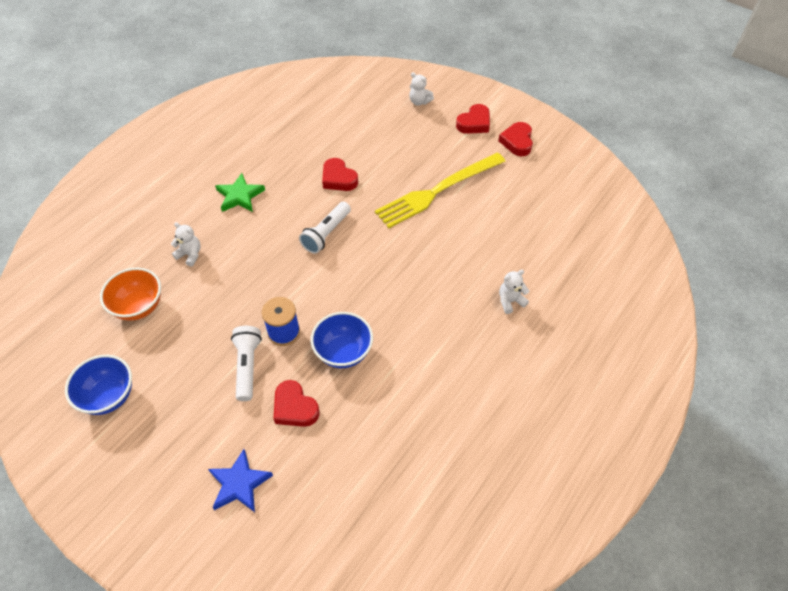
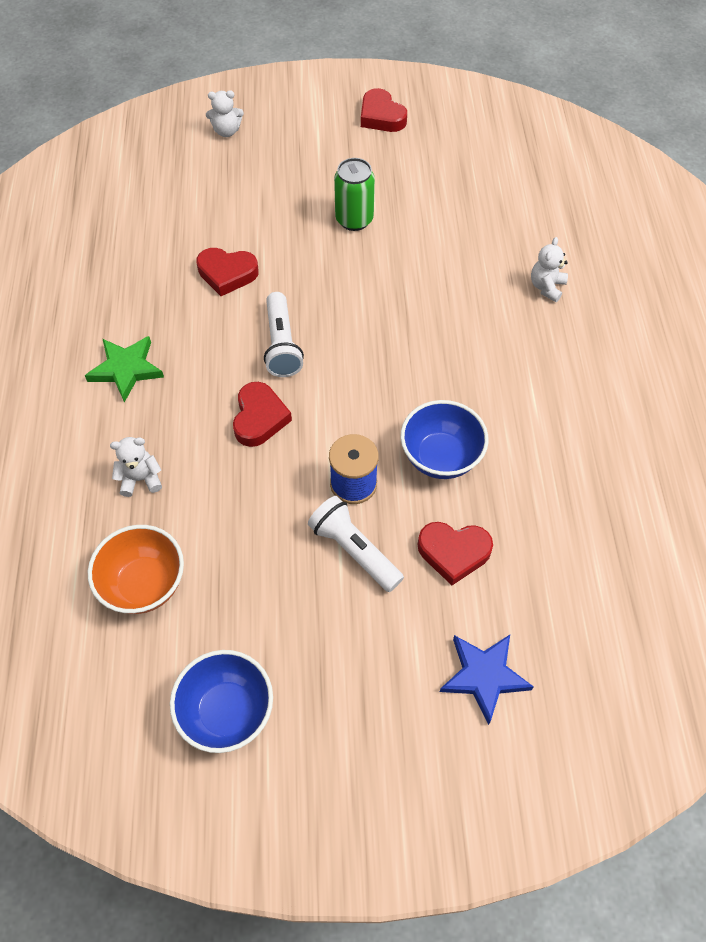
camera: 40 degrees left, 5 degrees up
yellow fork [375,153,506,228] -> green can [334,158,375,231]
red heart [456,104,490,134] -> red heart moved to [233,382,292,447]

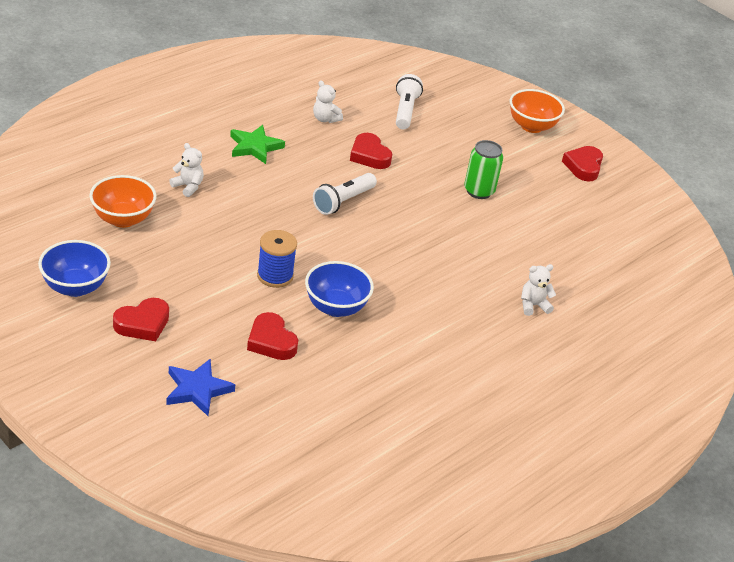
camera: 45 degrees right, 20 degrees down
white teddy bear [206,90,244,137] -> white teddy bear moved to [313,80,343,123]
red heart [233,382,292,447] -> red heart moved to [113,298,169,341]
white flashlight [308,496,404,592] -> white flashlight moved to [396,74,423,129]
none -> orange bowl [509,89,565,133]

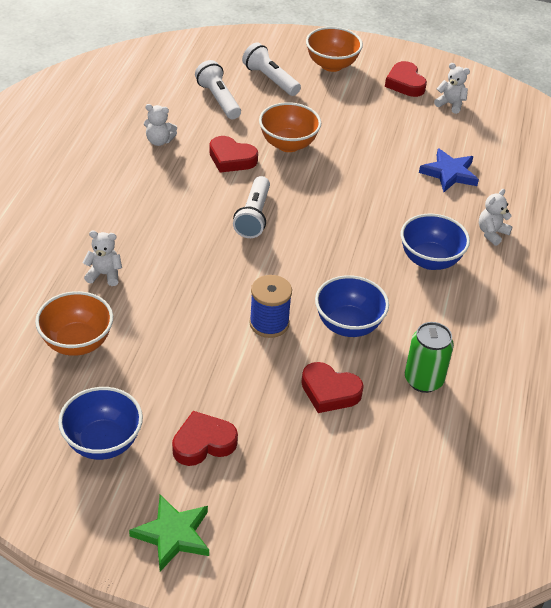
camera: 30 degrees left, 5 degrees up
red heart [113,298,169,341] -> red heart turned 135 degrees counterclockwise [172,411,238,466]
blue star [166,358,235,416] -> blue star moved to [419,148,479,192]
green star [230,125,285,164] -> green star moved to [129,495,209,571]
green can [464,140,503,199] -> green can moved to [405,322,454,393]
none -> white flashlight [242,43,301,96]
none -> orange bowl [259,102,321,152]
none -> blue bowl [401,213,470,270]
none -> white teddy bear [434,63,470,114]

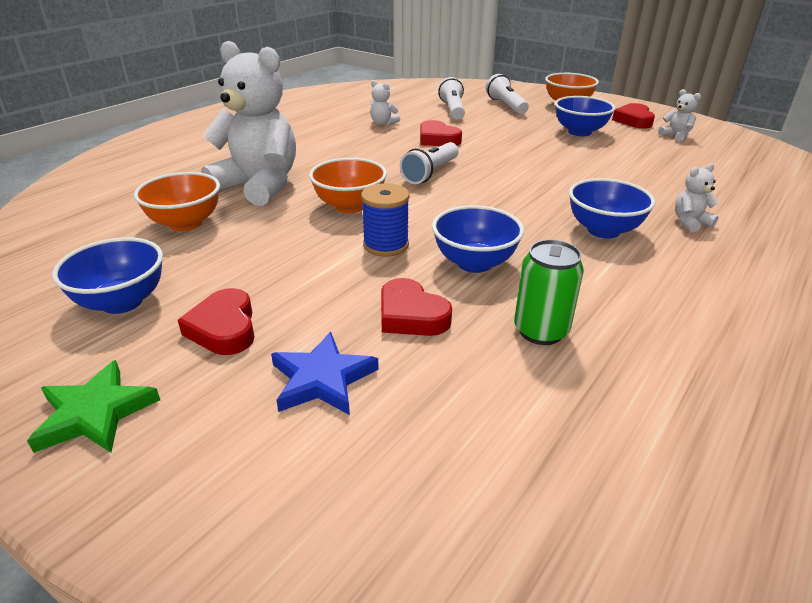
camera: 25 degrees right, 10 degrees down
white teddy bear [83,231,122,286] -> white teddy bear [201,41,296,206], size x2.48
red heart [172,411,238,466] -> red heart turned 105 degrees counterclockwise [178,288,255,355]
orange bowl [259,102,321,152] -> orange bowl moved to [309,158,387,213]
blue star [419,148,479,192] -> blue star moved to [271,332,379,415]
none -> blue bowl [555,96,615,136]

